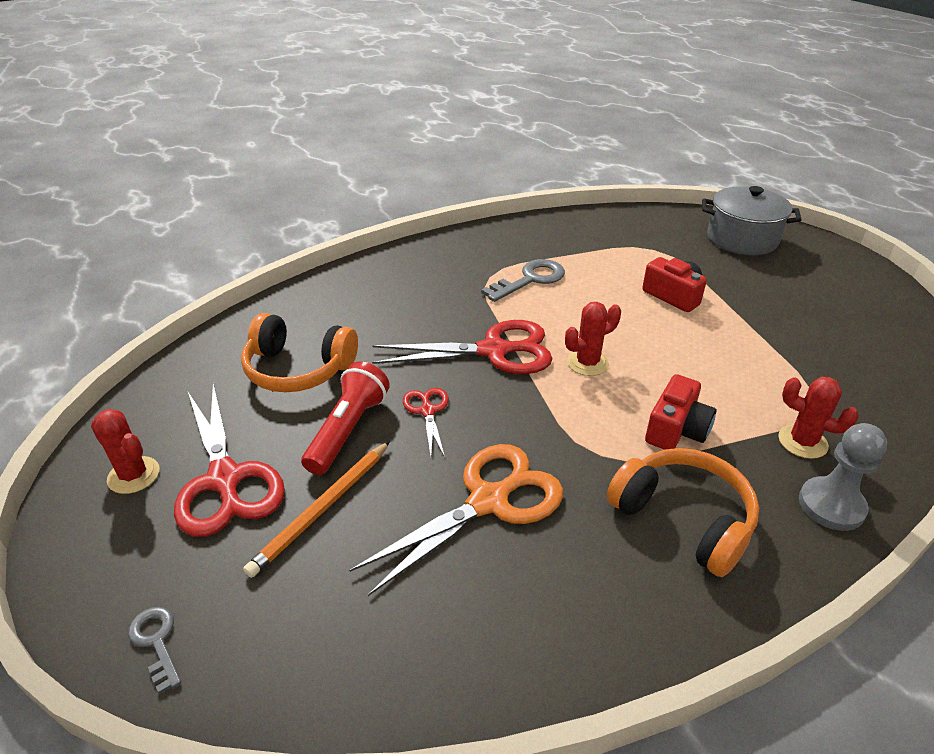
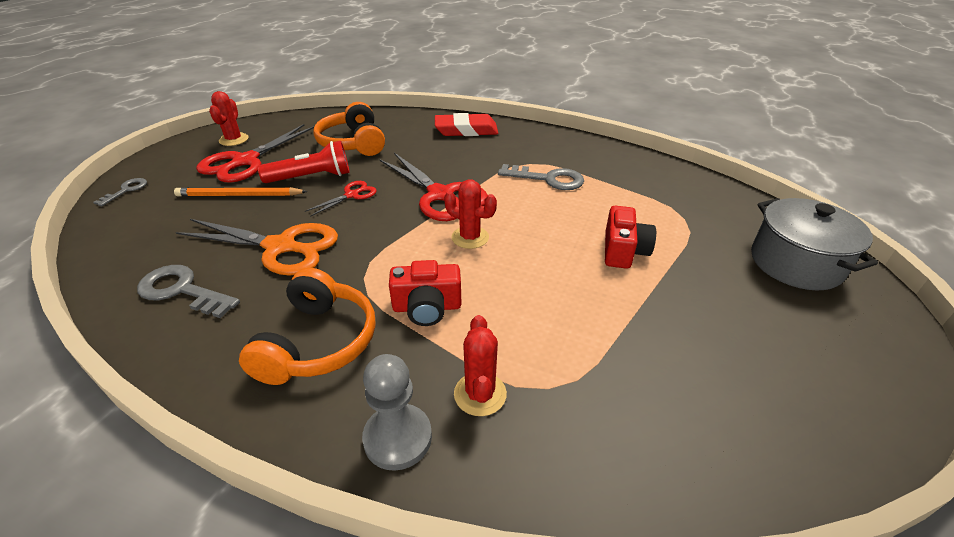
camera: 55 degrees right, 0 degrees up
none -> grey key [137,265,240,318]
none -> red eraser [435,113,498,136]

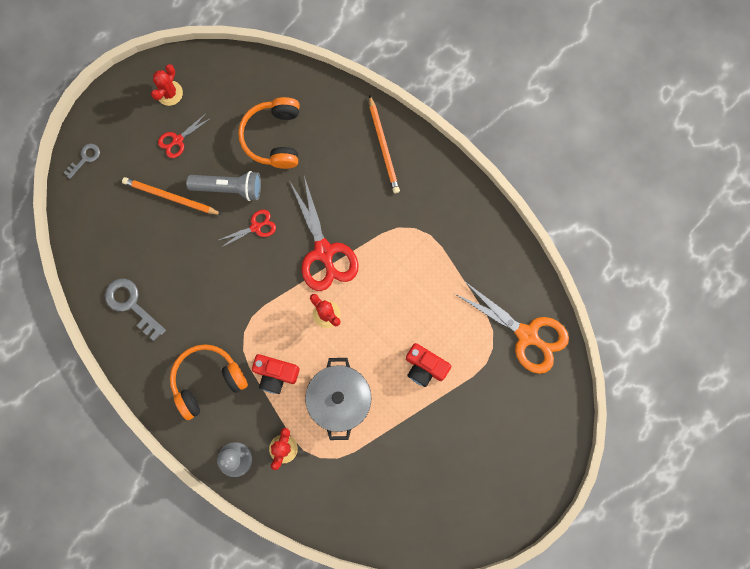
camera: 20 degrees right, 40 degrees up
orange scissors [176,219,338,276] -> orange scissors moved to [455,281,569,374]
red scissors [196,124,314,183] -> red scissors [158,114,211,158], size x0.50
orange headphones [239,268,376,385] -> orange headphones turned 150 degrees counterclockwise [170,344,248,420]
red flashlight [258,141,350,183] -> grey flashlight [186,171,261,201]
red eraser [435,113,498,136] -> orange pencil [369,95,400,193]
grey key [498,164,584,190] -> none
red camera [605,206,656,269] -> red camera turned 90 degrees clockwise [406,343,451,387]
grey pot [751,198,878,290] -> grey pot moved to [305,358,371,440]

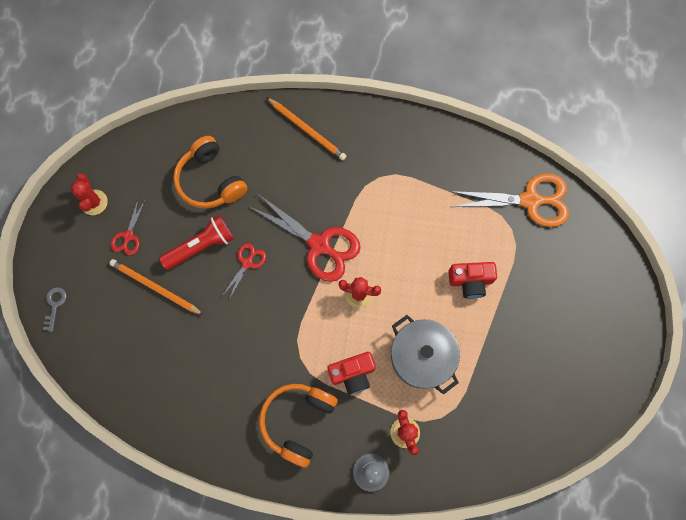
camera: 35 degrees left, 5 degrees down
grey key [105,279,166,341] -> none
orange pencil [122,177,222,215] -> orange pencil turned 45 degrees clockwise [109,259,203,315]
grey flashlight [186,171,261,201] -> red flashlight [159,215,234,270]

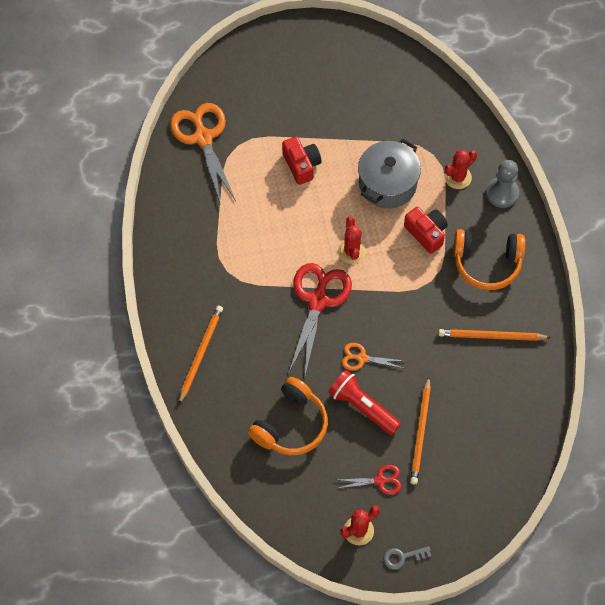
camera: 110 degrees left, 10 degrees down
grey key [43,287,67,332] -> grey key moved to [383,546,431,570]
red scissors [222,243,266,300] -> orange scissors [342,343,404,370]
none -> orange pencil [438,329,551,341]

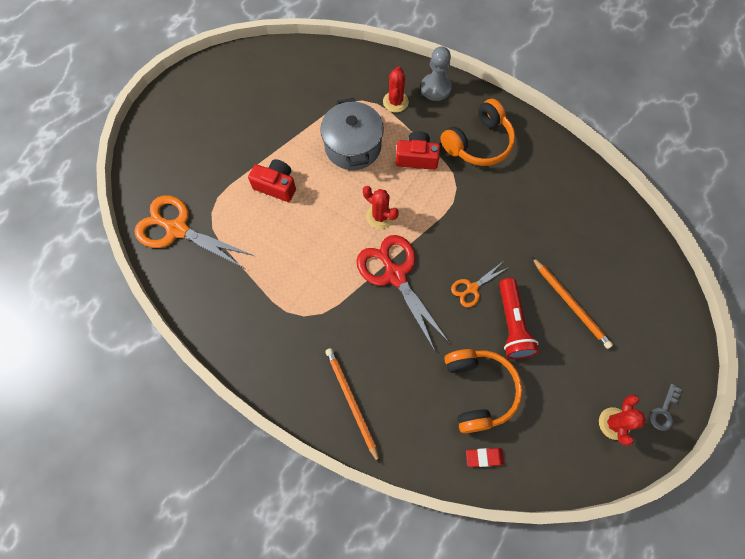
camera: 45 degrees left, 5 degrees up
red flashlight [328,370,401,435] -> red flashlight turned 90 degrees counterclockwise [499,278,539,359]
red scissors [336,465,402,495] -> none
orange pencil [438,329,551,341] -> none
none -> red eraser [466,448,504,467]

